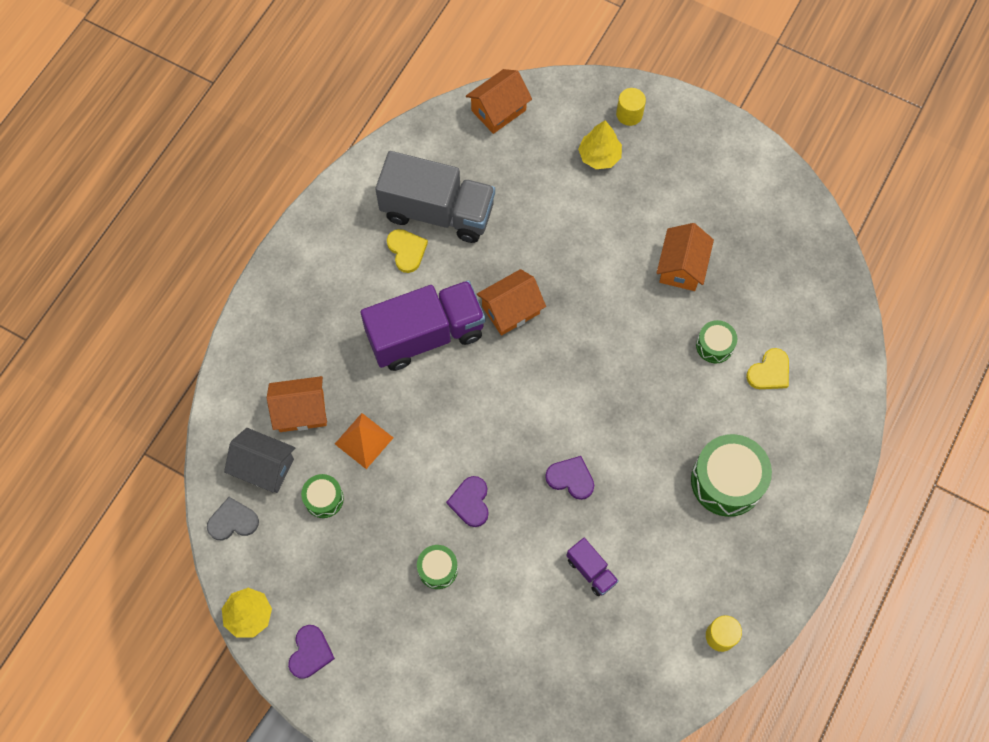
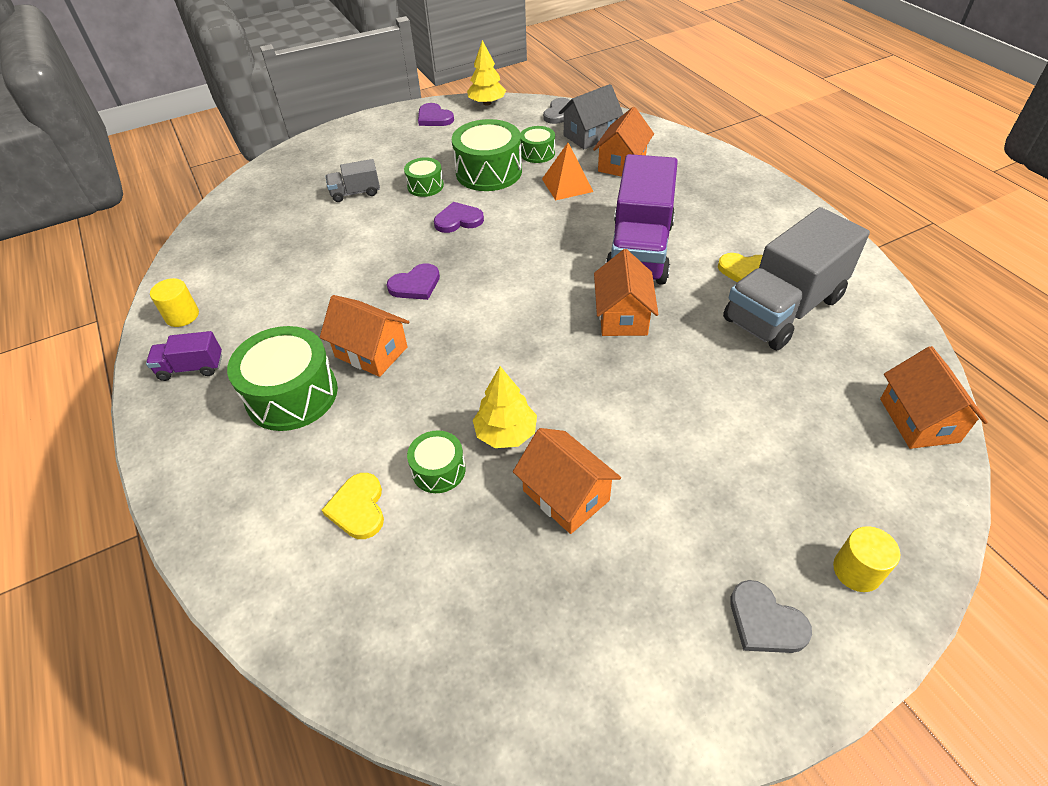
camera: 125 degrees right, 20 degrees down
purple heart [446,476,489,527] -> purple heart turned 45 degrees counterclockwise [434,202,484,233]
purple truck [566,538,619,596] -> purple truck moved to [146,331,222,381]
yellow tree [578,120,622,169] -> yellow tree moved to [473,366,537,448]
none -> orange house [320,295,409,377]
none -> grey truck [326,159,380,202]
none -> green drum [452,119,522,191]
none -> grey heart [730,580,812,653]

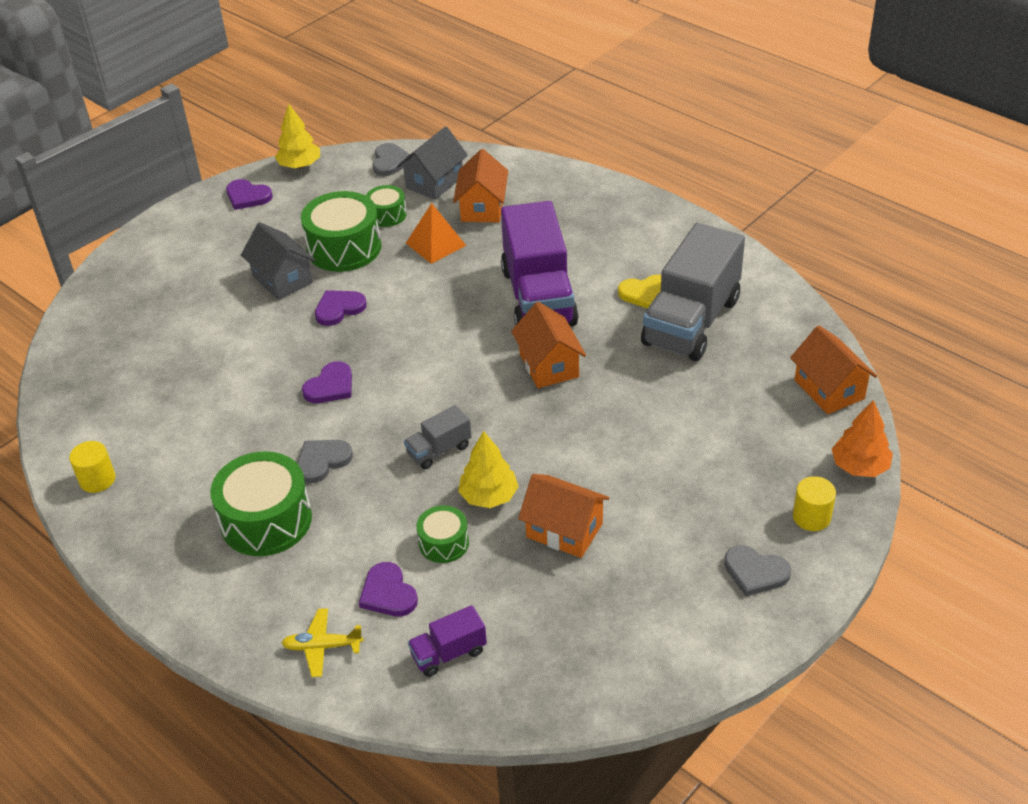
camera: 20 degrees left, 5 degrees down
purple truck [146,331,222,381] -> purple truck moved to [408,605,487,677]
orange house [320,295,409,377] -> grey heart [297,440,353,483]
yellow heart [322,473,384,539] -> purple heart [359,562,418,616]
grey truck [326,159,380,202] -> grey truck moved to [404,405,472,469]
green drum [404,157,444,197] -> grey house [241,222,315,300]
none -> yellow plane [282,608,364,677]
none -> orange tree [832,400,893,477]

